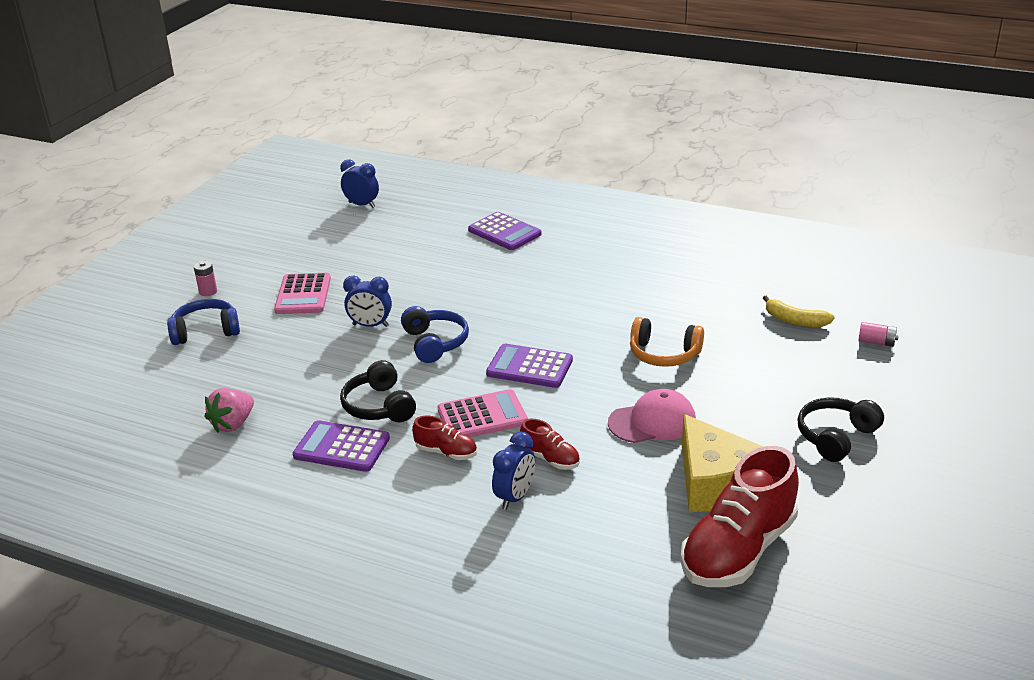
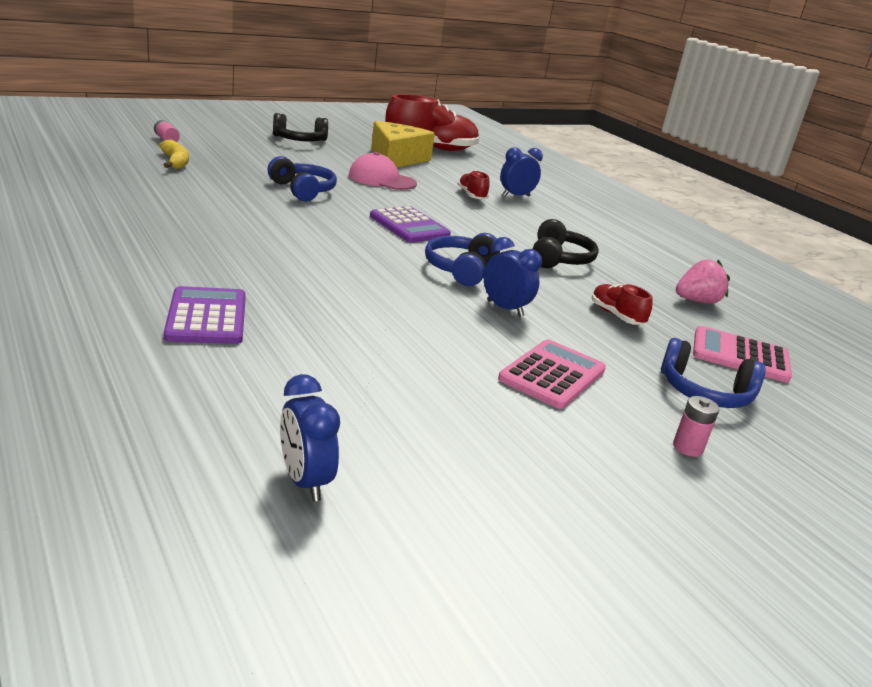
camera: 150 degrees left, 5 degrees down
purple calculator [293,420,390,472] -> none
red shoe [412,416,477,460] -> red shoe moved to [592,284,653,325]
pink calculator [437,389,528,437] -> pink calculator moved to [693,326,792,383]
orange headphones [630,317,704,367] -> blue headphones [267,156,337,201]

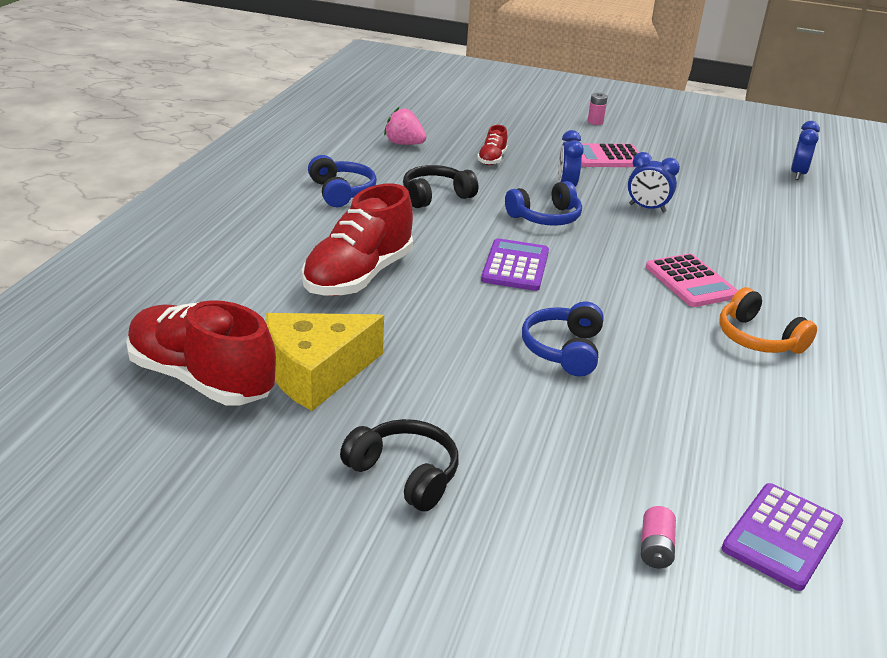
camera: 130 degrees left, 5 degrees up
yellow banana [159,140,189,169] -> none
purple calculator [164,286,246,344] -> purple calculator moved to [722,483,843,591]
pink cap [349,152,417,190] -> none
red shoe [457,170,490,200] -> red shoe [302,184,413,296], size x2.16
blue clock [500,147,543,197] -> blue clock moved to [628,152,680,212]
blue headphones [661,338,766,408] -> blue headphones moved to [308,155,377,207]
pink calculator [693,326,792,383] -> pink calculator moved to [646,253,738,307]
none -> orange headphones [719,287,817,354]

